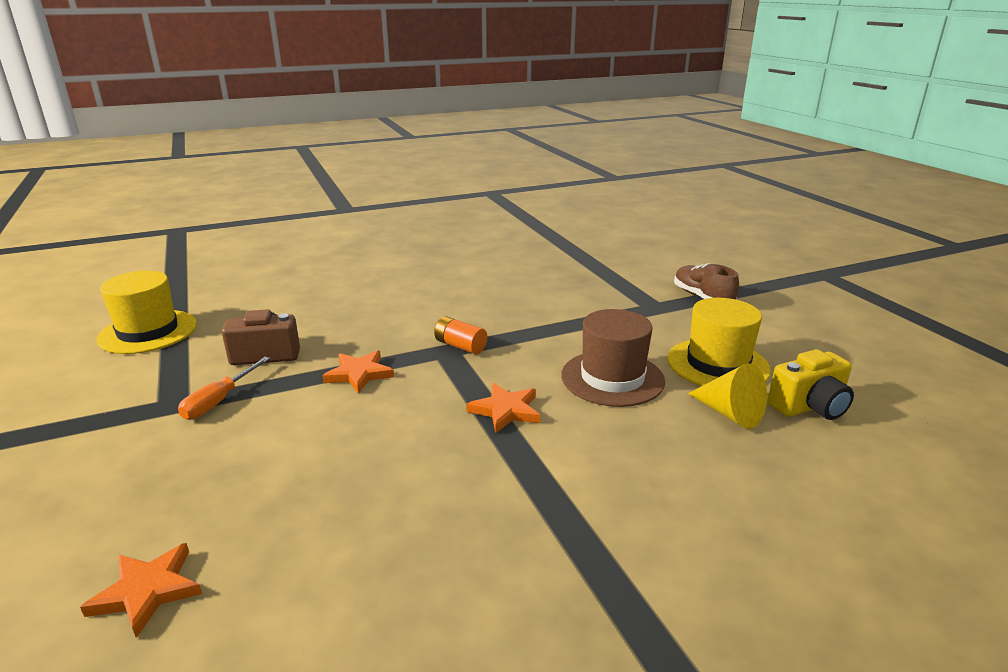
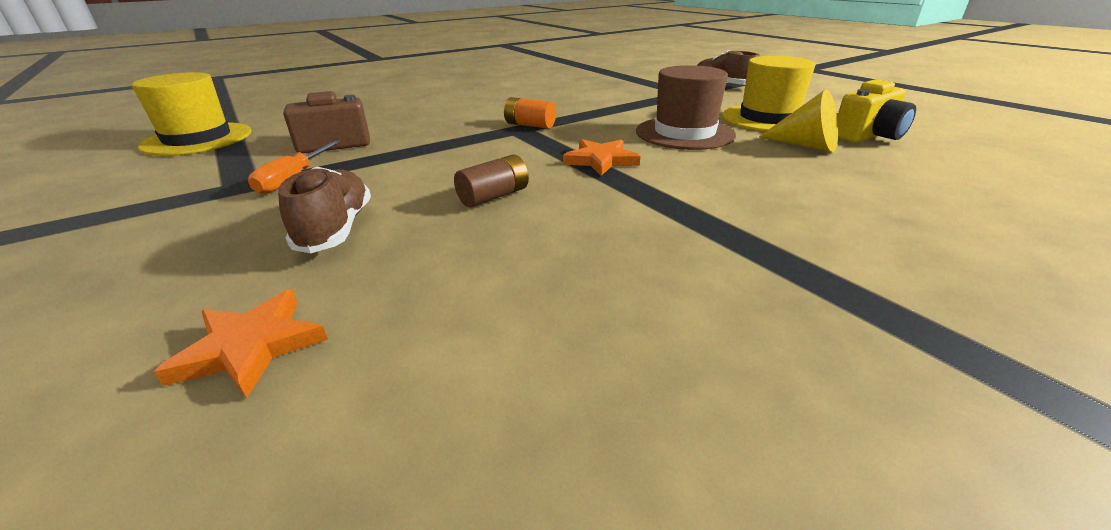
camera: 10 degrees left, 5 degrees up
orange star [322,350,394,394] -> none
none -> brown shoe [278,167,371,253]
none -> brown battery [454,155,529,207]

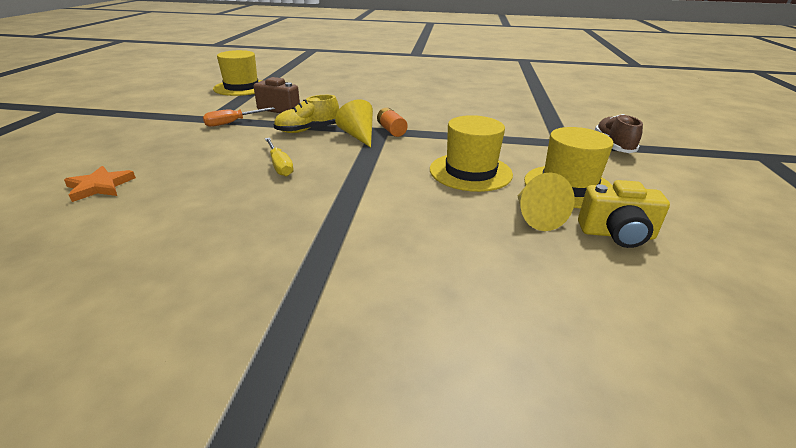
camera: 40 degrees right, 0 degrees up
brown shoe [278,167,371,253] -> none
brown battery [454,155,529,207] -> yellow screwdriver [265,138,294,177]
orange star [563,139,640,176] -> none
brown hat [636,65,736,150] -> yellow hat [430,115,513,192]
none -> yellow shoe [273,95,339,133]
none -> yellow cone [335,99,373,148]

